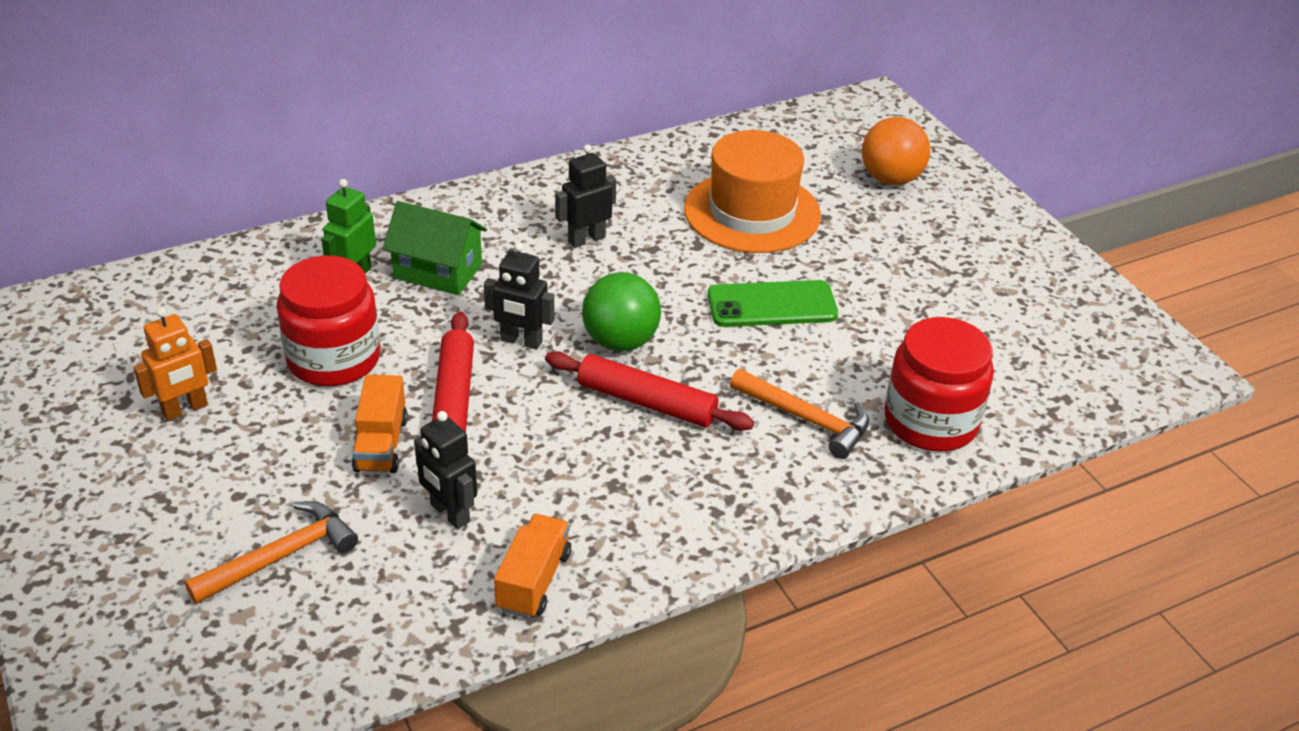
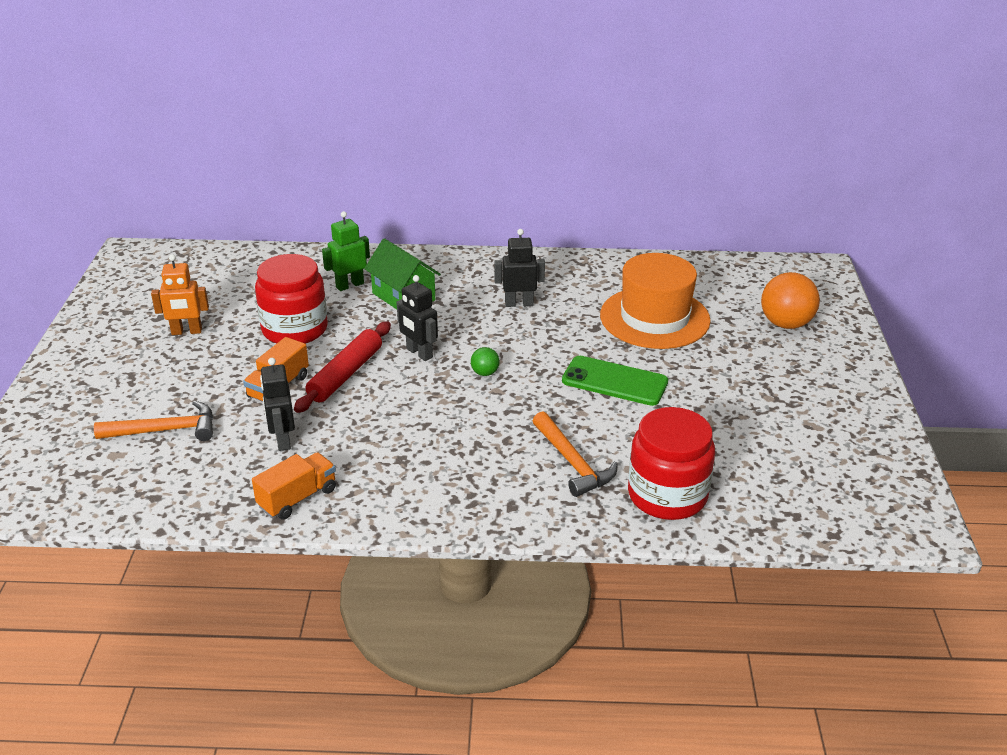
camera: 30 degrees right, 5 degrees down
red rolling pin [545,351,754,431] -> none
green ball [582,272,661,351] -> green ball [471,347,500,376], size x0.48

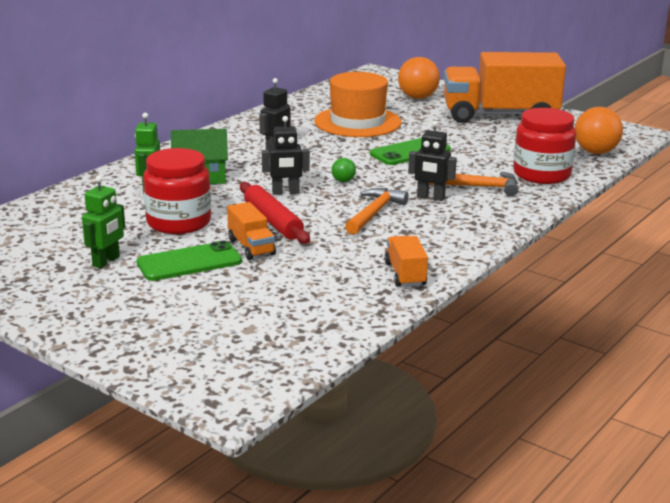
camera: 55 degrees left, 10 degrees down
orange hammer [94,401,213,441] -> orange hammer moved to [345,188,409,235]
orange robot [151,254,209,335] -> green robot [82,176,125,268]
black robot [260,358,295,451] -> black robot moved to [408,121,457,201]
none -> green phone [137,241,242,281]
none -> orange truck [444,52,566,123]
none -> orange ball [575,107,623,154]

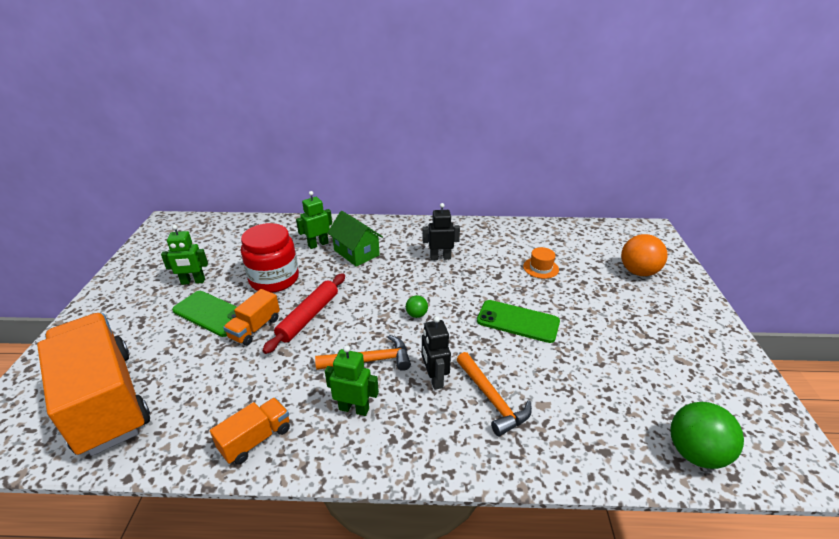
camera: 55 degrees right, 10 degrees up
black robot [262,116,310,195] -> none
orange hat [314,72,402,137] -> orange hat [523,247,559,279], size x0.44
orange truck [444,52,566,123] -> orange truck moved to [37,313,150,456]
red jar [513,108,576,184] -> none
orange ball [575,107,623,154] -> green ball [670,402,744,469]
none -> green robot [325,345,379,416]

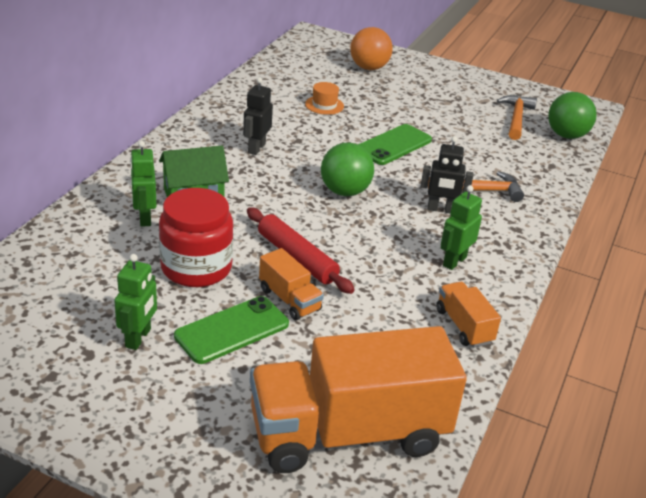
camera: 70 degrees left, 0 degrees up
orange hammer [315,335,411,371] -> orange hammer moved to [497,95,537,140]
green ball [406,295,428,318] -> green ball [321,143,374,196], size x2.07

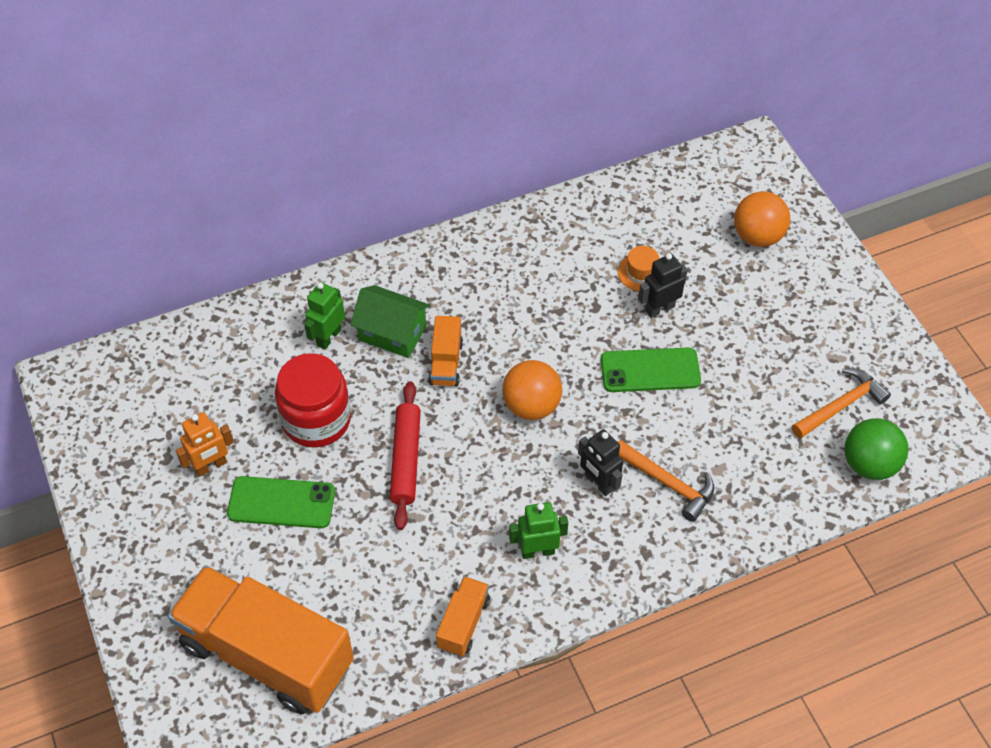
camera: 45 degrees right, 20 degrees up
green robot [114,254,157,350] -> orange robot [176,412,234,477]
black robot [243,78,273,155] -> black robot moved to [638,253,688,318]
orange truck [259,248,324,320] -> orange truck moved to [428,316,463,386]
green ball [321,143,374,196] -> orange ball [502,360,562,420]

